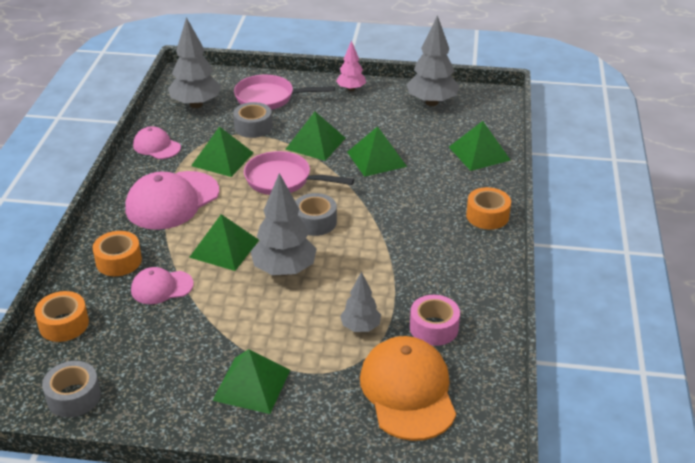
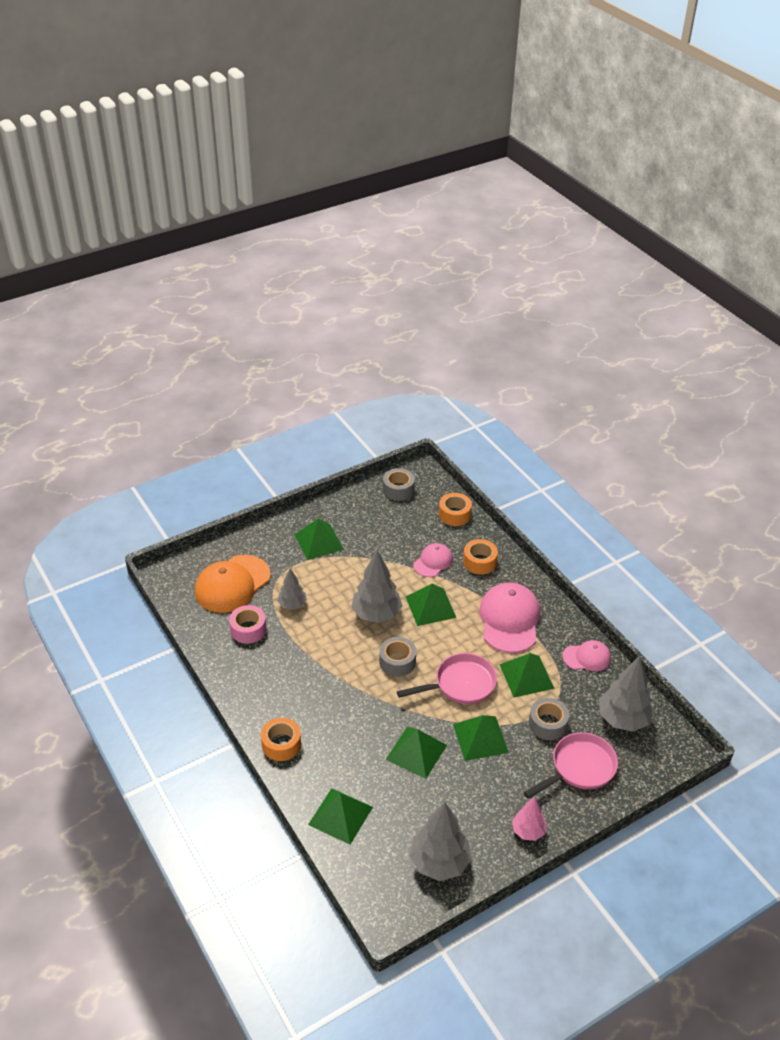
camera: 140 degrees right, 5 degrees up
orange cap [360,336,456,441] -> orange cap turned 90 degrees clockwise [195,555,271,613]

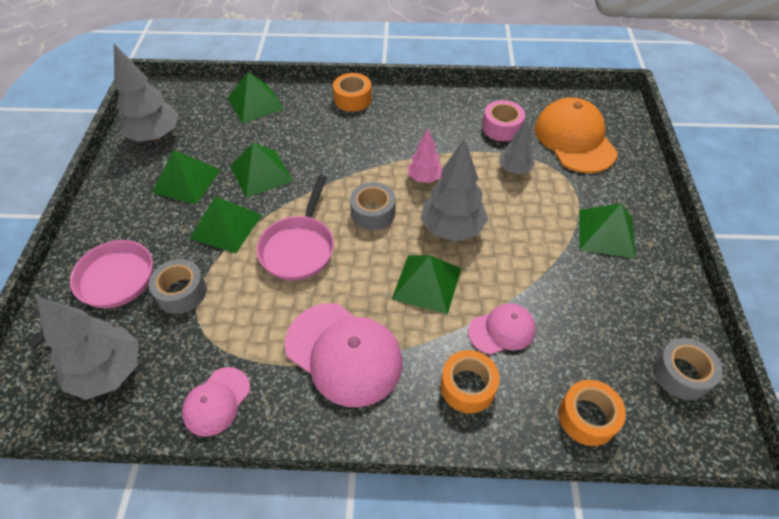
camera: 125 degrees right, 10 degrees up
pink cap [413,543,453,577] -> pink cap turned 90 degrees counterclockwise [468,303,536,355]
green pyramid [499,653,555,697] -> green pyramid moved to [152,150,220,204]
pink tree [512,797,547,841] -> pink tree moved to [408,129,443,183]
pink pan [524,732,618,799] -> pink pan turned 150 degrees counterclockwise [28,240,153,349]

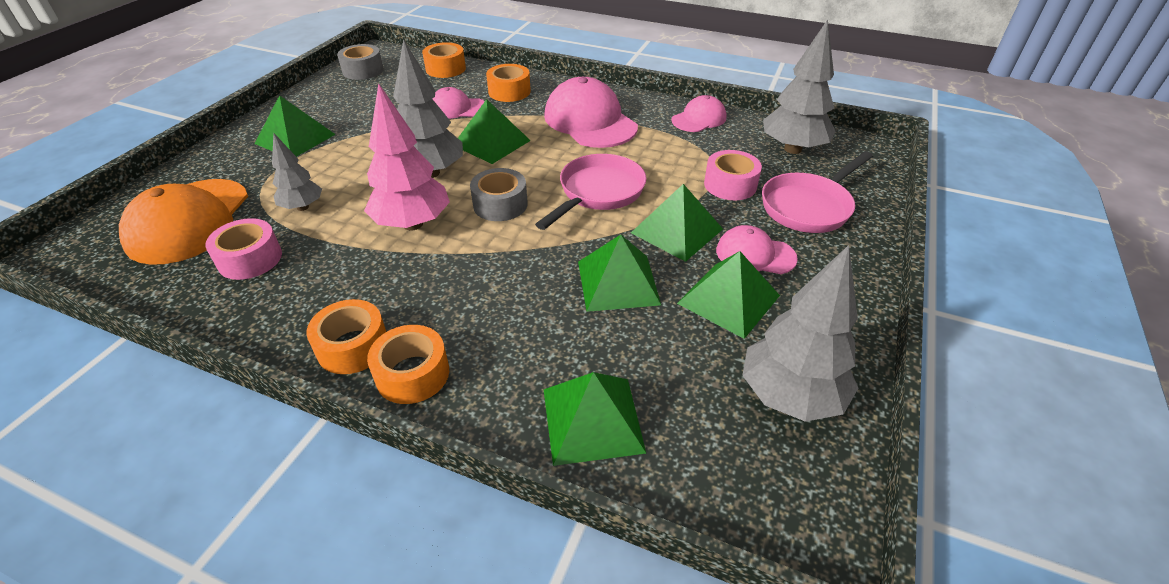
camera: 160 degrees left, 10 degrees down
grey tape [149,259,207,314] -> pink tape [704,150,762,200]
pink tree [408,129,443,183] -> pink tree [364,83,450,231], size x1.71
none -> orange tape [307,299,386,374]
none -> pink cap [716,225,798,274]

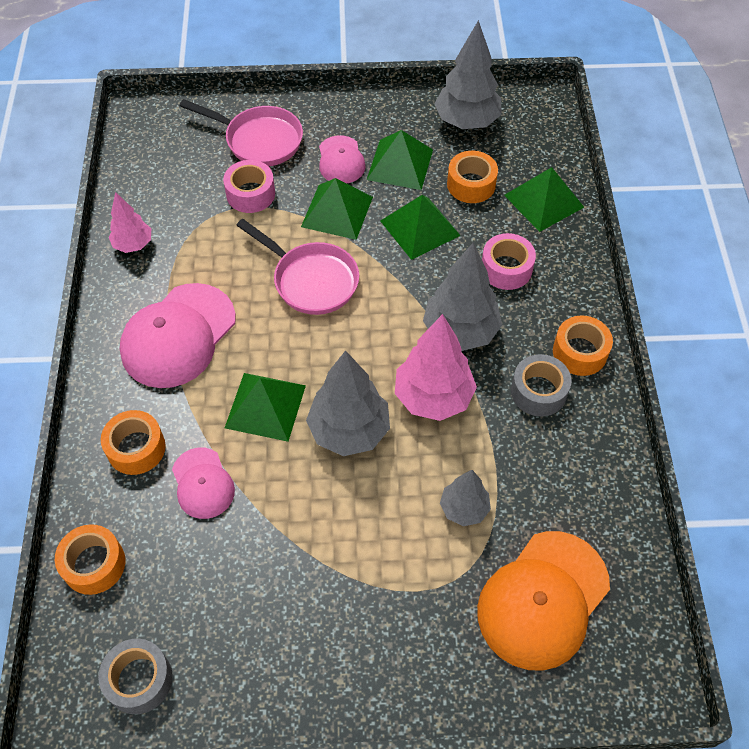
camera: 115 degrees left, 15 degrees up
orange cap [119,179,248,265] -> orange cap turned 150 degrees clockwise [477,531,610,671]
pink tape [205,218,282,280] -> pink tape moved to [482,233,536,290]
green pyramid [255,95,336,157] -> none
orange tape [367,325,449,404] -> orange tape moved to [447,151,498,203]
grey tape [470,168,528,221] -> grey tape moved to [511,354,572,416]
pink pan [535,154,647,230] -> pink pan turned 150 degrees counterclockwise [236,219,359,315]
pink cap [672,95,726,132] -> pink tree [109,192,151,253]
grey tree [763,19,836,154] -> grey tree moved to [423,243,502,351]

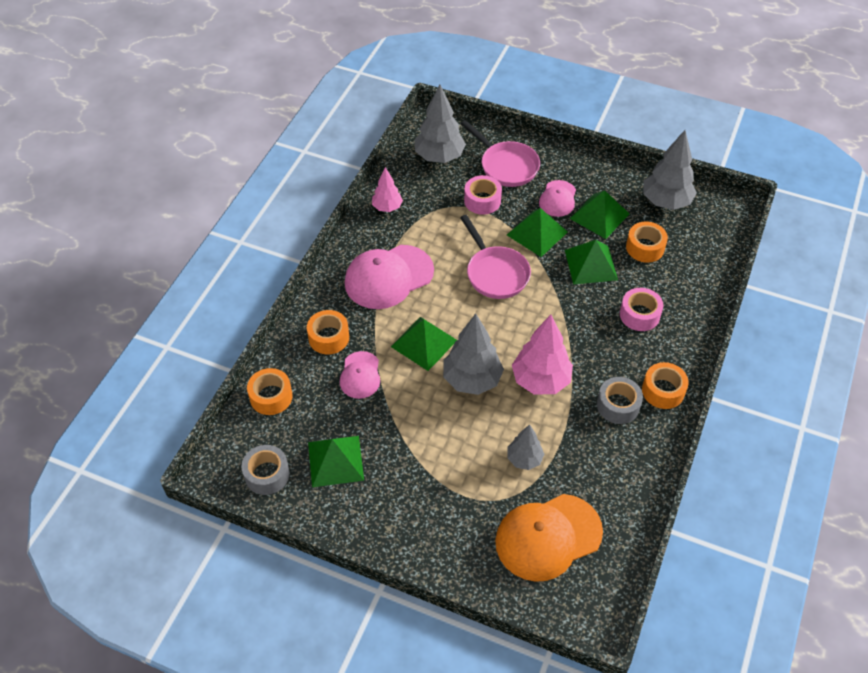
camera: 25 degrees right, 5 degrees down
grey tree [423,243,502,351] -> grey tree moved to [415,85,466,163]
green pyramid [504,167,584,232] -> green pyramid moved to [308,436,364,487]

